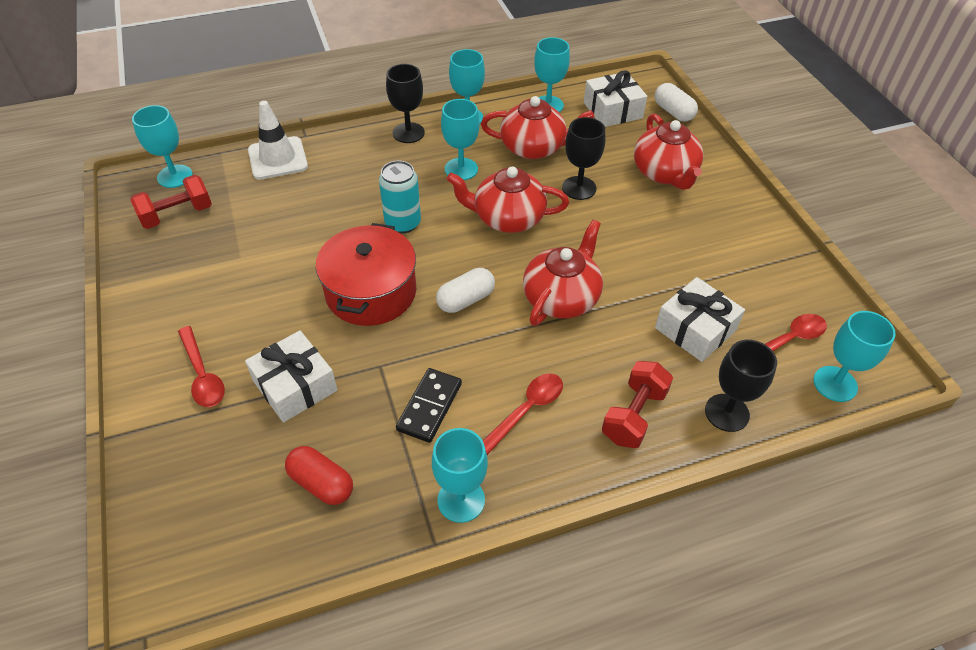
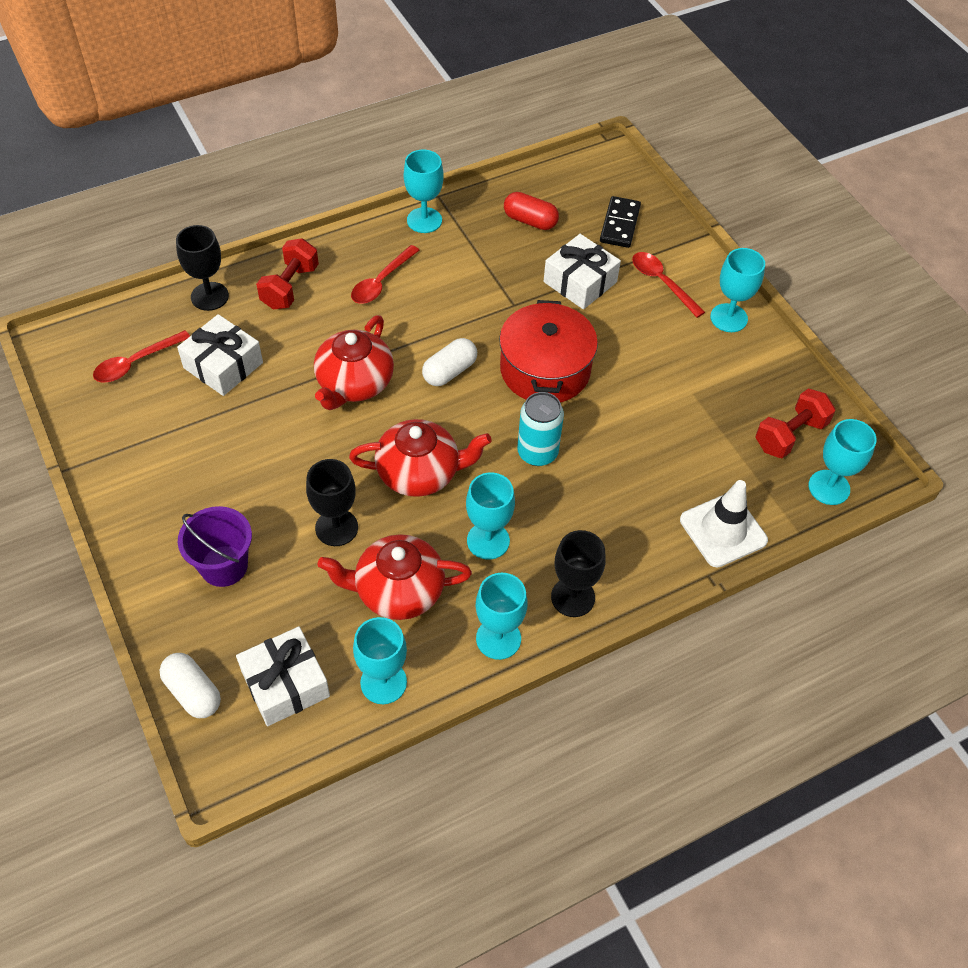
camera: 170 degrees right, 5 degrees up
black domino [396,368,462,443] -> black domino moved to [600,196,641,248]
red teapot [634,114,704,190] -> purple bucket [178,506,252,587]
turquoise goblet [813,311,896,402] -> turquoise goblet moved to [710,248,765,332]

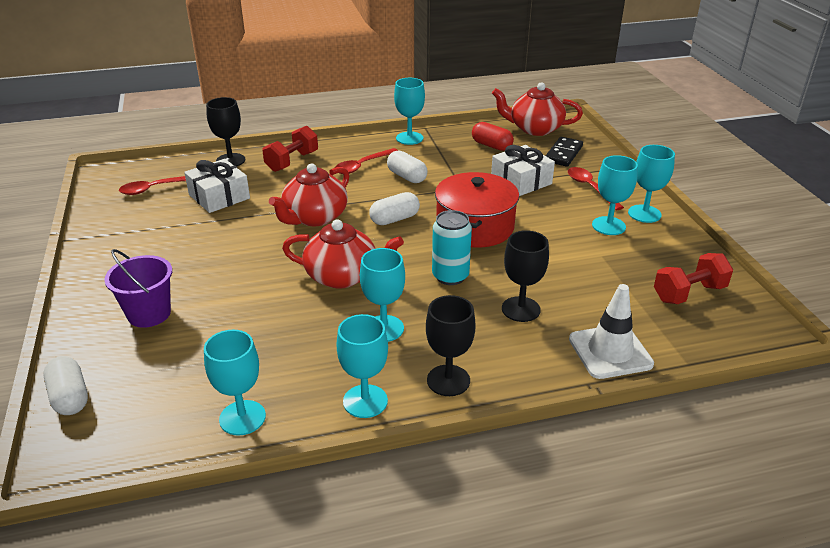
camera: 15 degrees right, 20 degrees down
white gift [236,627,330,726] -> none
black goblet [306,459,358,546] -> black goblet moved to [502,230,549,322]
red teapot [318,534,472,620] -> red teapot moved to [492,82,583,136]
turquoise goblet [809,419,877,505] -> turquoise goblet moved to [592,155,638,235]
none -> white capsule [387,150,427,183]

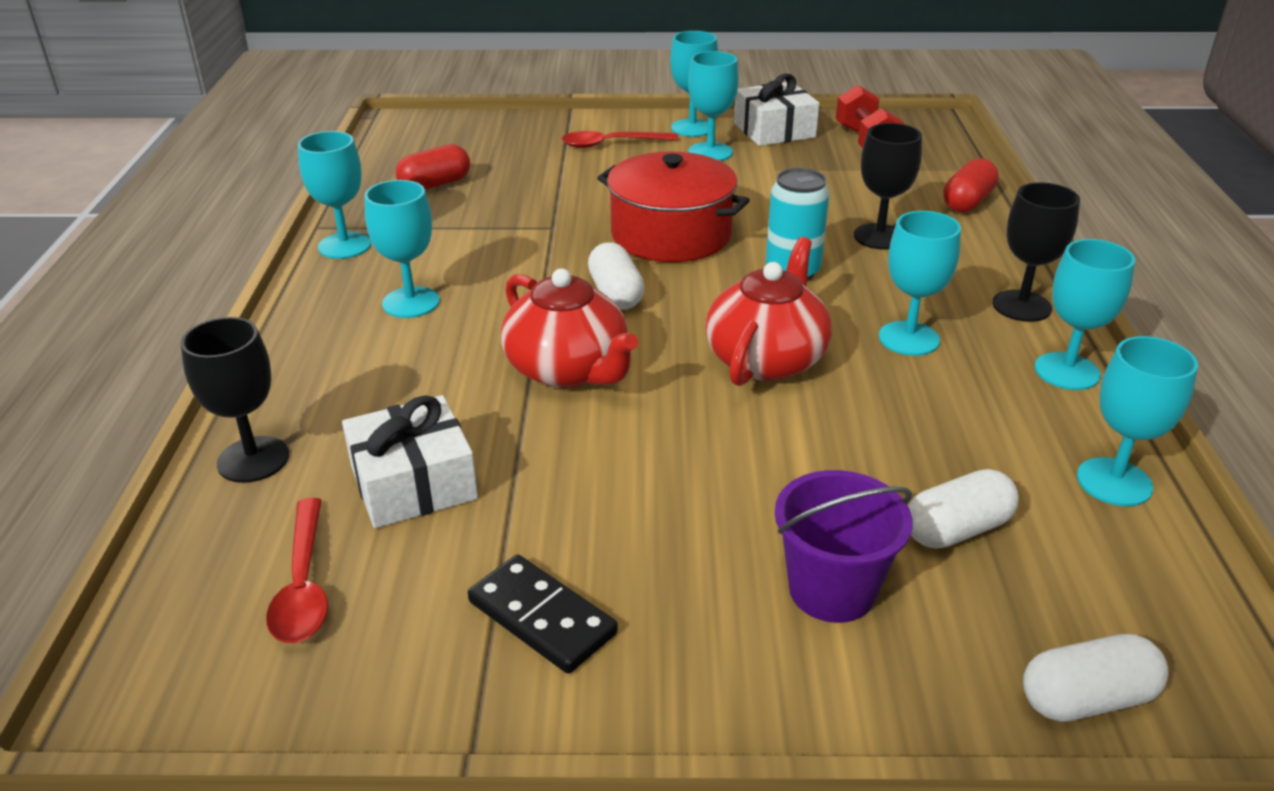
camera: 75 degrees left, 0 degrees up
red dumbbell [262,126,318,172] -> none
red spoon [335,148,398,174] -> turquoise goblet [365,180,440,318]
white capsule [387,150,427,183] -> white capsule moved to [908,469,1019,549]
white gift [491,145,555,196] -> white gift moved to [734,74,820,146]
red teapot [492,82,583,136] -> none
black domino [546,137,583,167] -> black domino moved to [468,554,618,674]
white traffic cone [569,284,654,379] -> red capsule [943,158,999,212]

